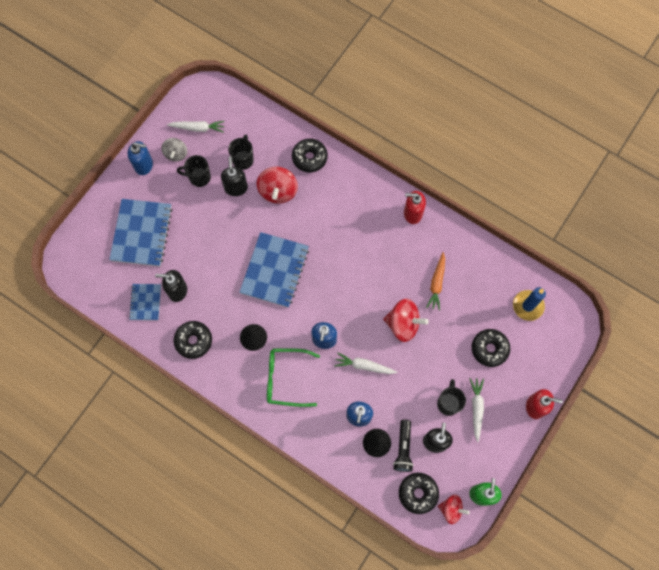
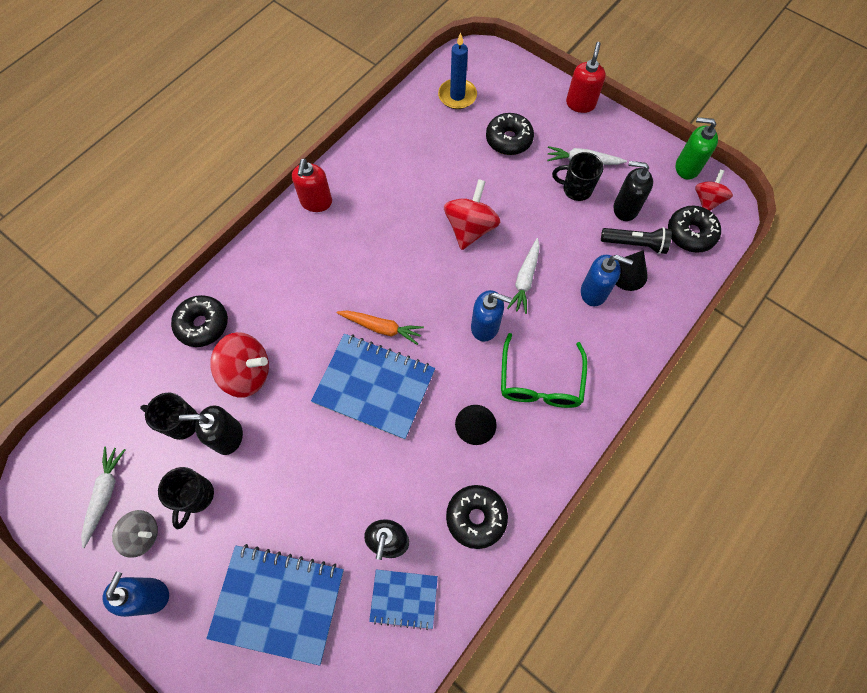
camera: 85 degrees left, 5 degrees down
orange carrot [426,252,445,311] -> orange carrot moved to [337,311,424,345]

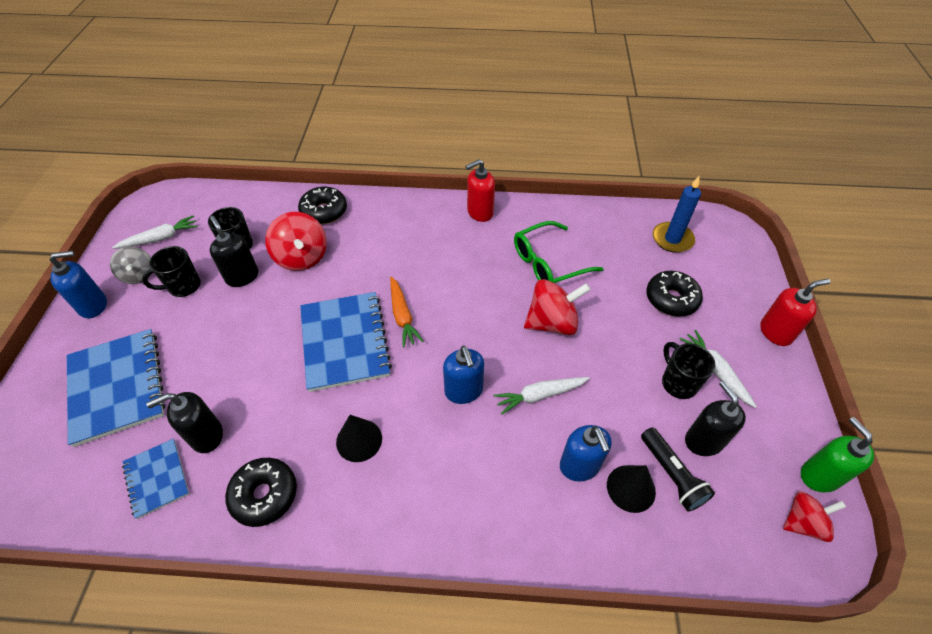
camera: 55 degrees right, 15 degrees down
green glasses [501,333,587,408] -> green glasses moved to [514,221,604,283]
black donut [668,206,721,253] -> none

